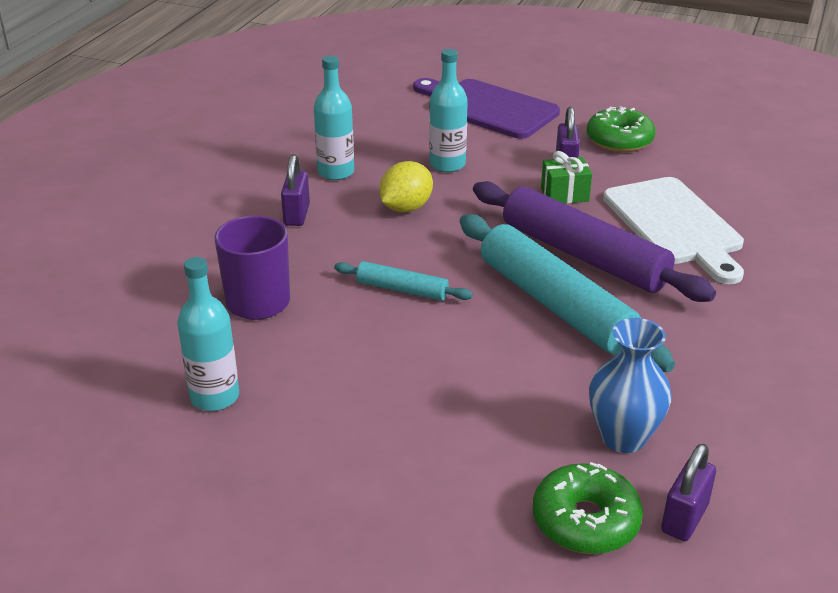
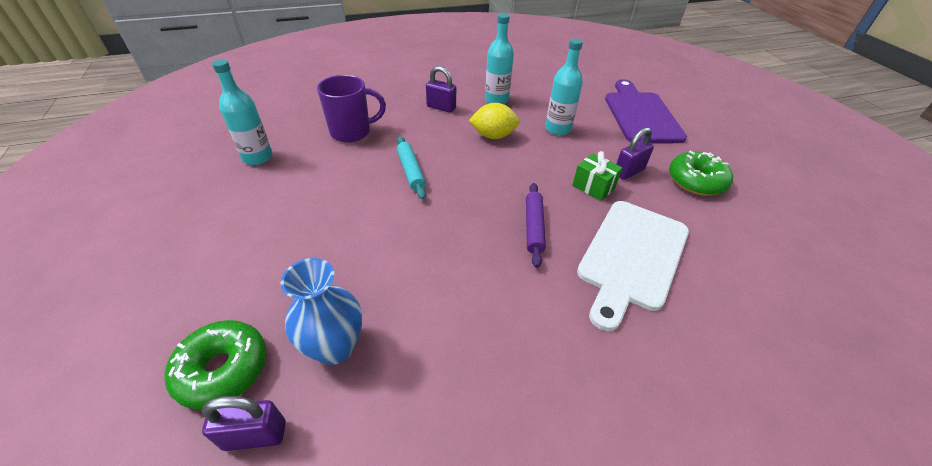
camera: 50 degrees right, 10 degrees up
purple padlock [281,154,310,226] -> purple padlock turned 60 degrees clockwise [426,66,456,113]
turquoise rolling pin [460,214,675,372] -> none
purple rolling pin [473,181,716,302] -> purple rolling pin [526,183,546,268], size x0.49

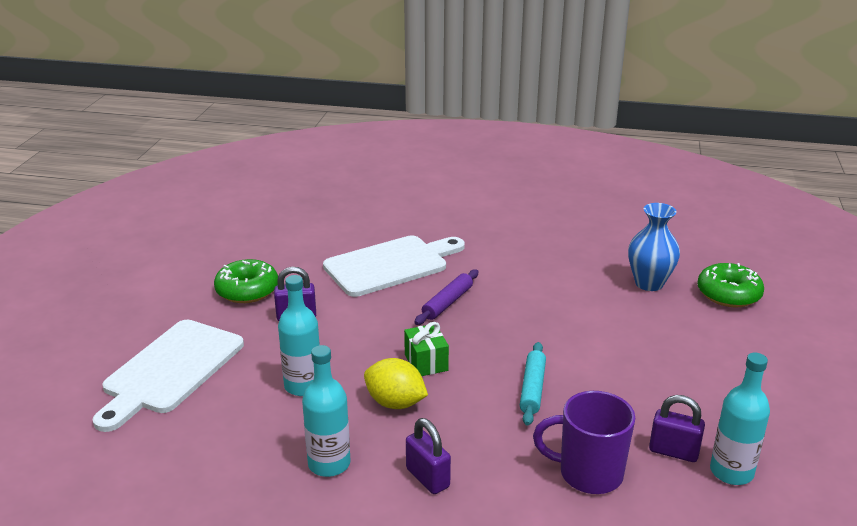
camera: 150 degrees left, 15 degrees down
purple padlock [202,396,286,451] -> purple padlock moved to [649,395,705,462]
green gift [572,151,622,201] -> green gift moved to [404,322,449,376]
purple cutting board [605,79,687,143] -> white cutting board [93,320,244,432]

